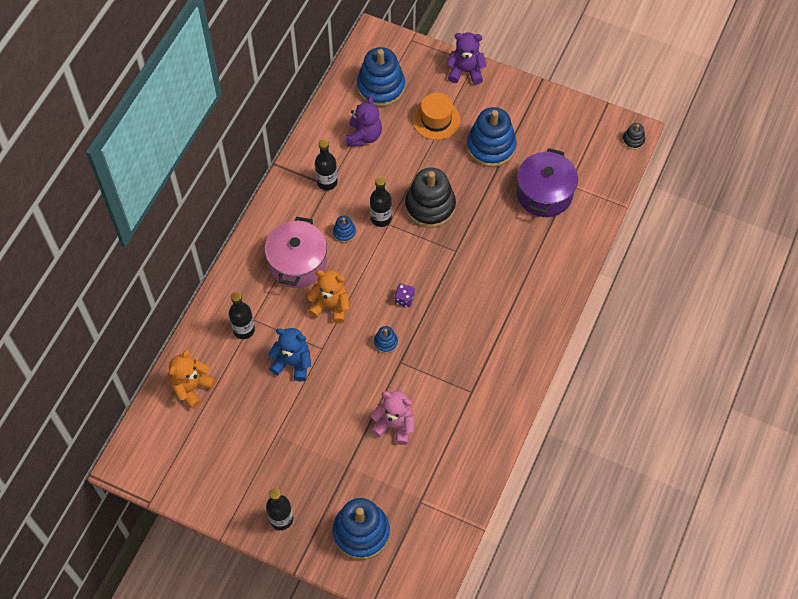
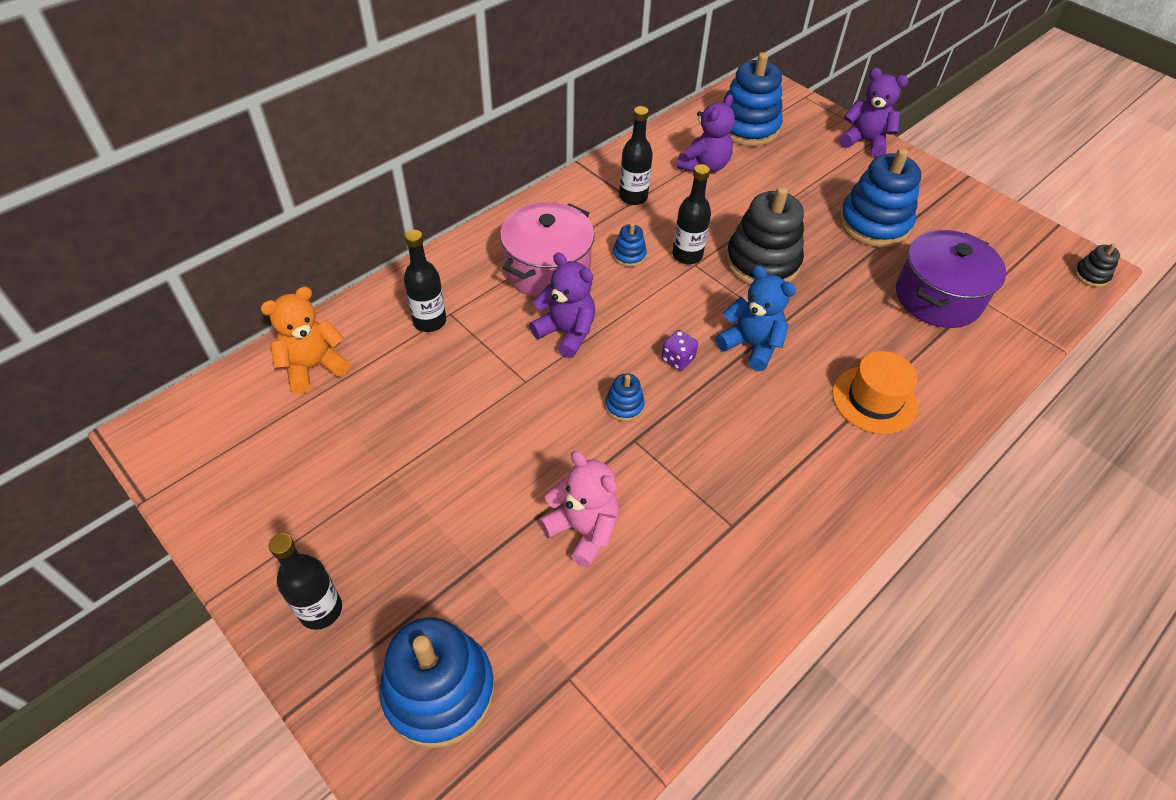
camera: 20 degrees right, 10 degrees down
blue teddy bear [268,328,311,382] -> blue teddy bear moved to [716,266,796,371]
orange teddy bear [307,270,350,324] -> purple teddy bear [529,253,595,358]
orange hat [412,93,461,140] -> orange hat moved to [832,351,918,434]

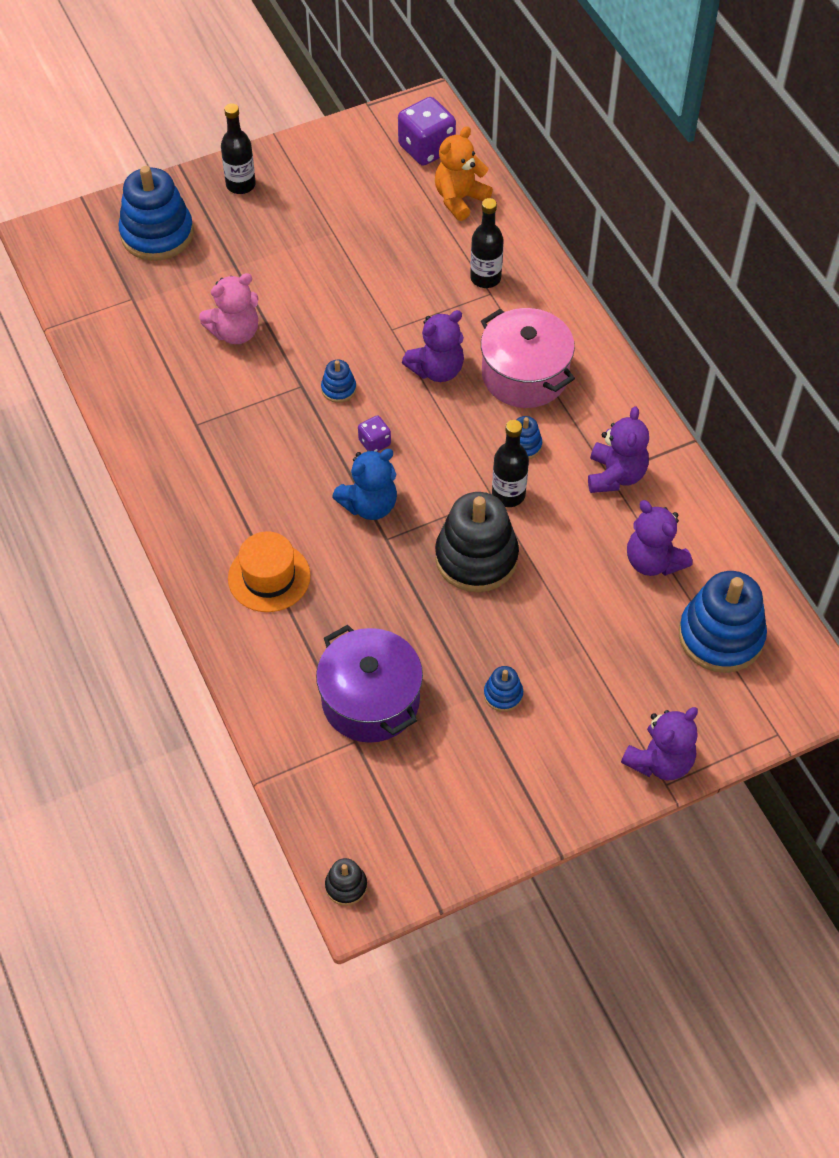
camera: 110 degrees right, 5 degrees up
orange teddy bear [261,287,350,394] -> orange teddy bear turned 120 degrees counterclockwise [435,126,493,221]
black bottle [619,106,653,205] -> purple teddy bear [588,407,649,493]
blue stacking toy [839,148,921,247] -> blue stacking toy [484,666,523,712], size x0.45
none -> purple dice [398,97,456,166]

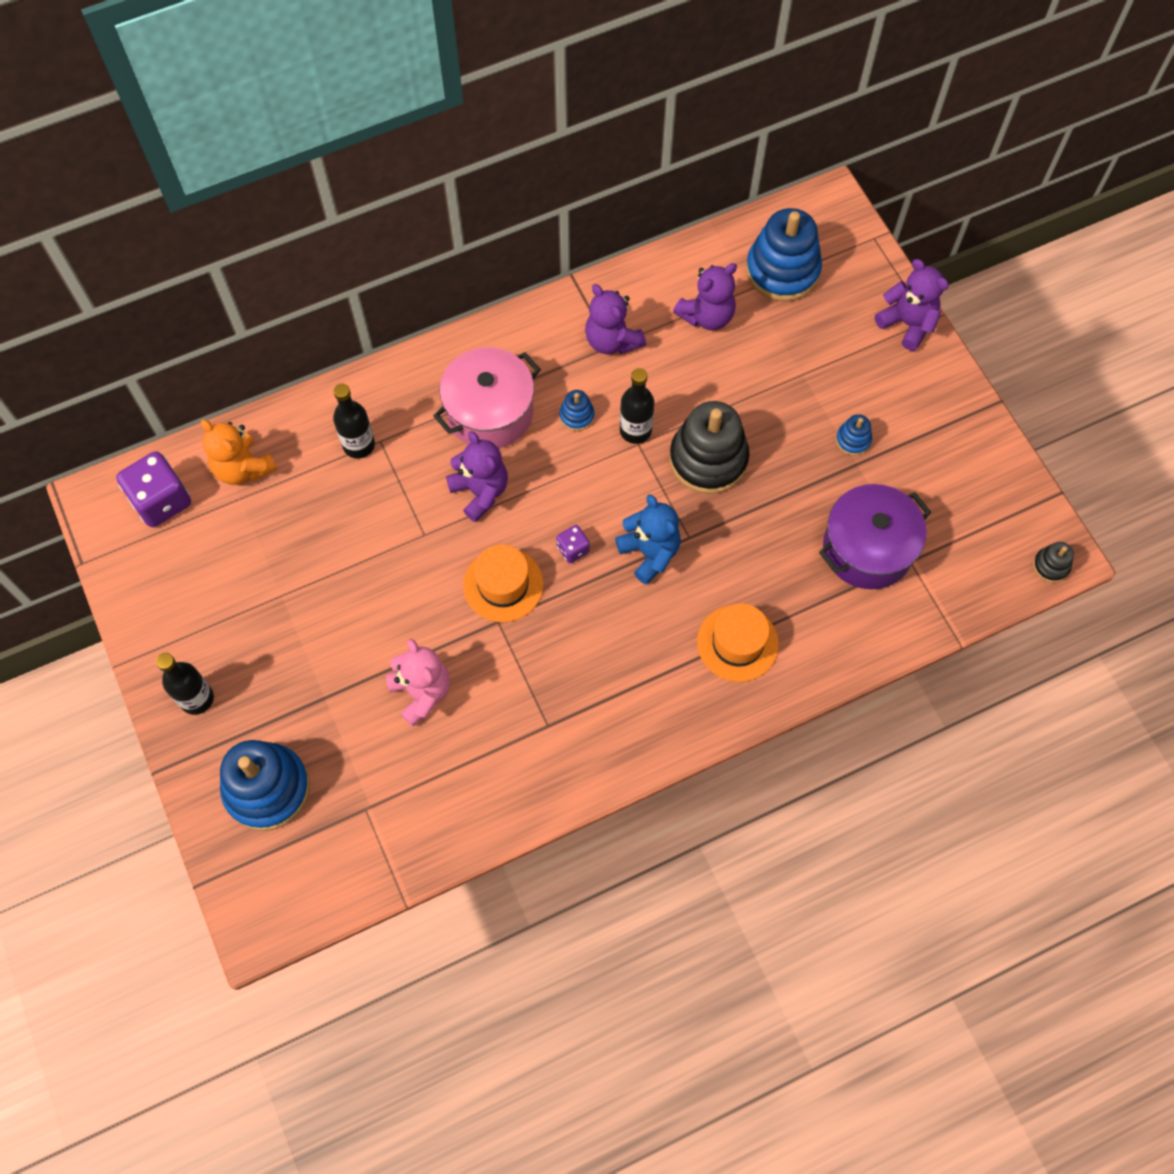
camera: 90 degrees left, 10 degrees up
blue stacking toy [321,360,356,403] -> orange hat [463,545,544,622]
purple teddy bear [588,407,649,493] -> purple teddy bear turned 135 degrees counterclockwise [585,284,646,354]

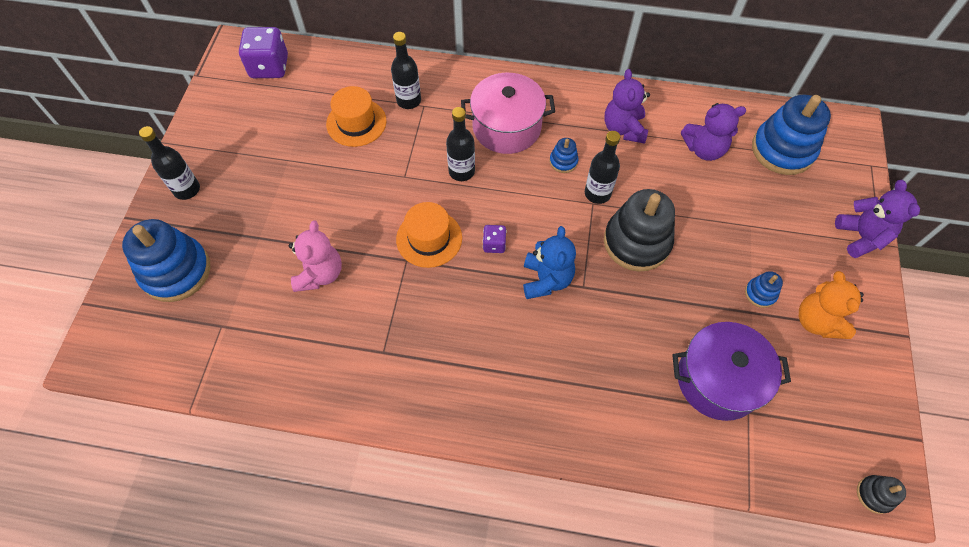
camera: 35 degrees right, 5 degrees down
orange teddy bear [201,419,277,485] -> orange teddy bear moved to [799,271,864,339]
purple teddy bear [446,431,508,522] -> black bottle [446,107,475,181]
orange hat [697,603,779,682] -> orange hat moved to [326,86,387,147]

